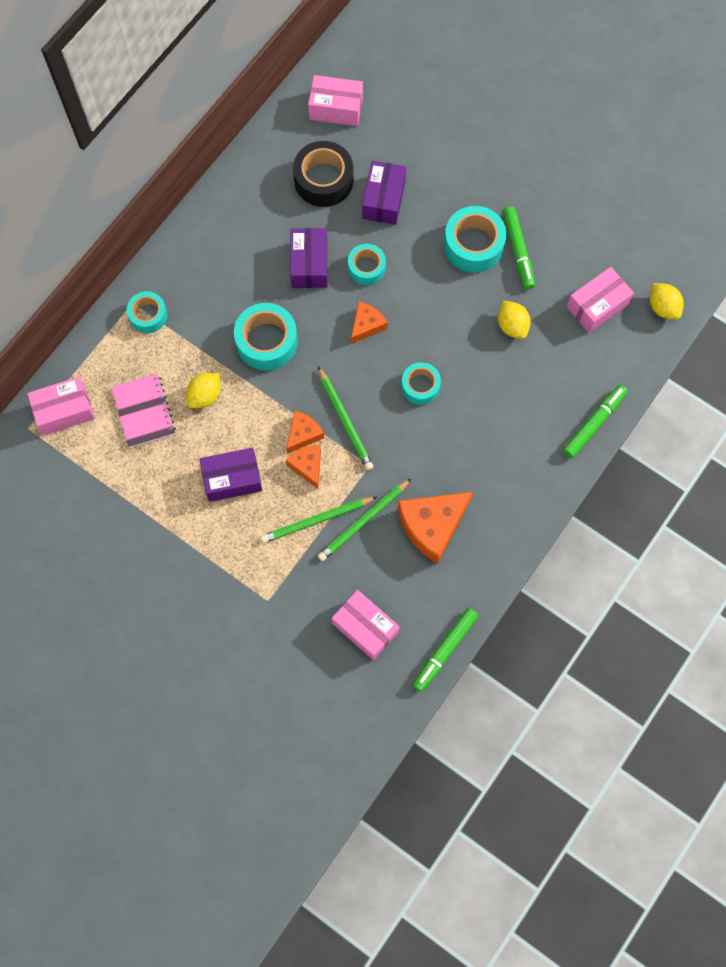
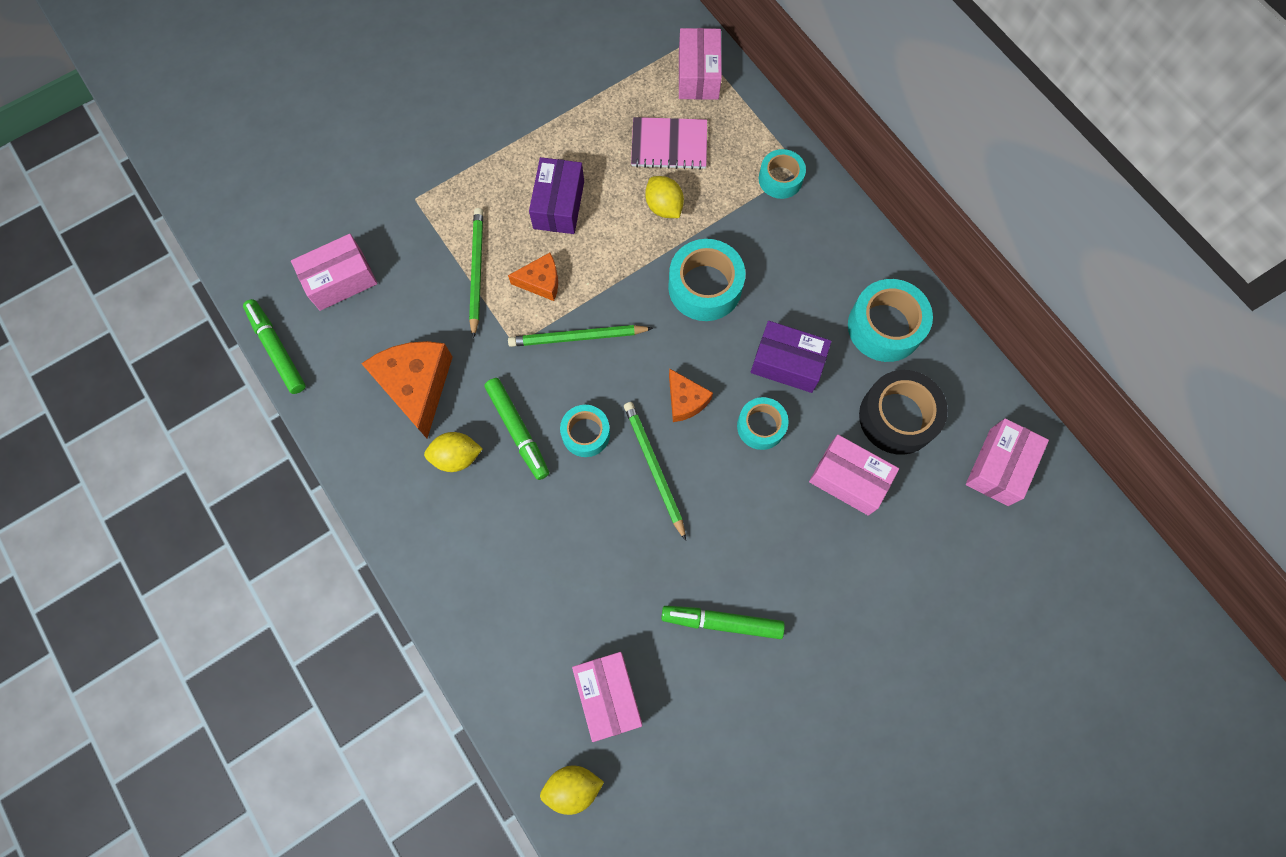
camera: 110 degrees right, 0 degrees up
orange cheese [286,411,324,454] -> none
green pencil [318,478,412,561] -> green pencil moved to [624,402,686,541]
purple box [362,161,406,225] -> pink box [809,435,899,516]
turquoise tape [444,206,507,273] -> turquoise tape moved to [848,279,933,362]
yellow lemon [498,301,531,339] -> yellow lemon moved to [424,432,483,472]
green marker [563,385,628,458] -> green marker moved to [484,378,549,480]

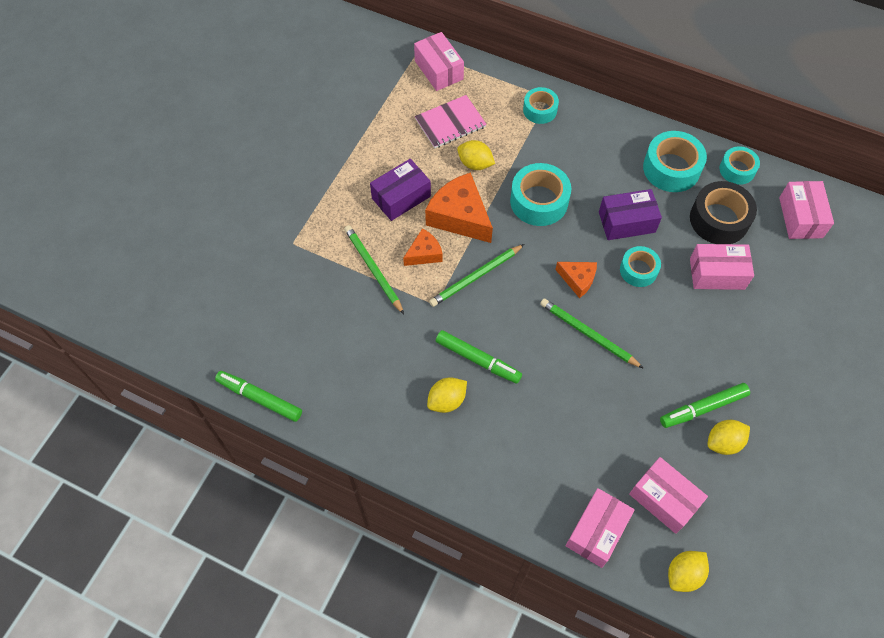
camera: 30 degrees left, 10 degrees down
pink box [291,234,378,311] -> pink box moved to [566,488,635,568]
orange cheese [361,341,453,438] -> orange cheese moved to [425,172,493,243]
purple box [529,157,584,234] -> purple box turned 75 degrees clockwise [370,159,431,221]
turquoise tape [560,405,610,457] -> turquoise tape moved to [720,146,760,185]
none -> yellow lemon [708,420,750,455]

